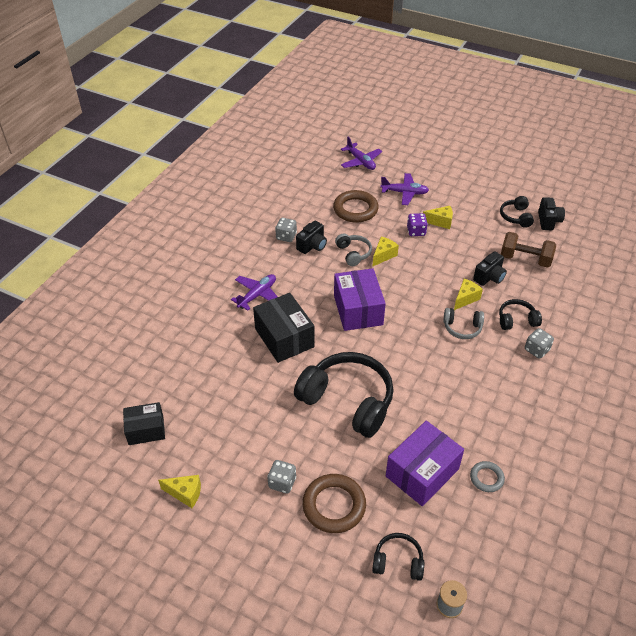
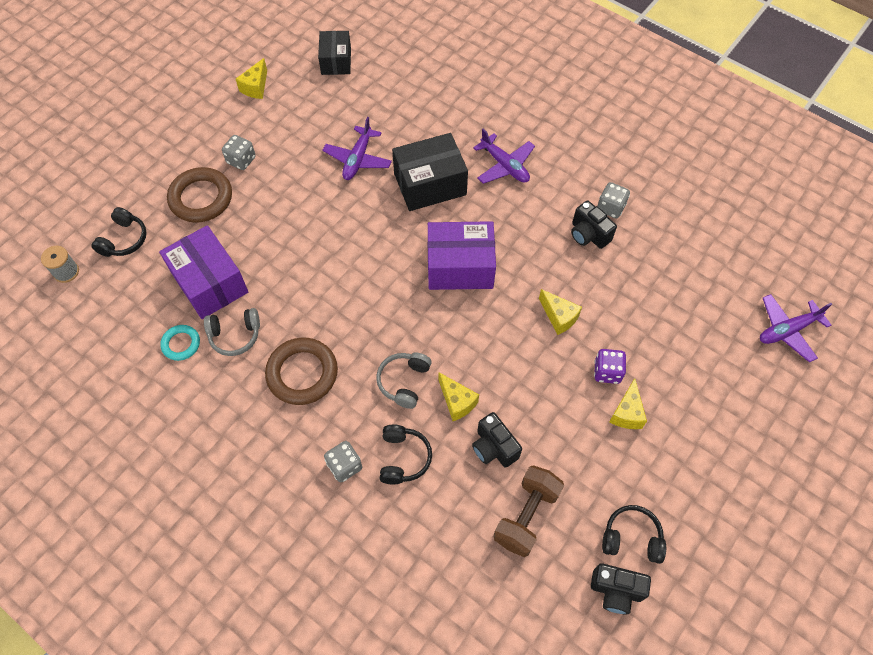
camera: 100 degrees right, 15 degrees up
black headphones [294,352,394,438] -> none
brown ring [333,190,379,223] -> brown ring moved to [265,338,338,405]
grey headphones [335,233,372,266] -> grey headphones moved to [204,308,260,356]
purple plane [380,173,429,205] -> purple plane moved to [323,117,392,180]
grey ring [470,461,505,492] -> turquoise ring [160,325,200,361]

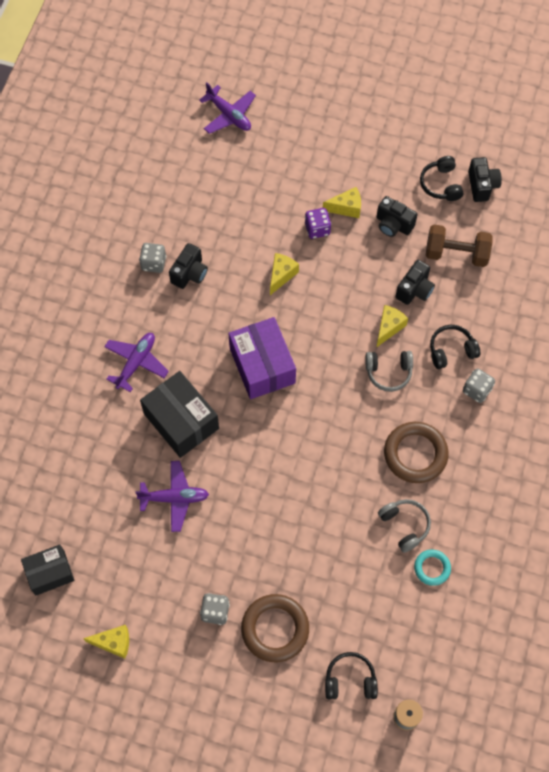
camera: 110 degrees left, 5 degrees up
purple box [159,225,248,319] -> none
none -> black camera [377,196,418,237]

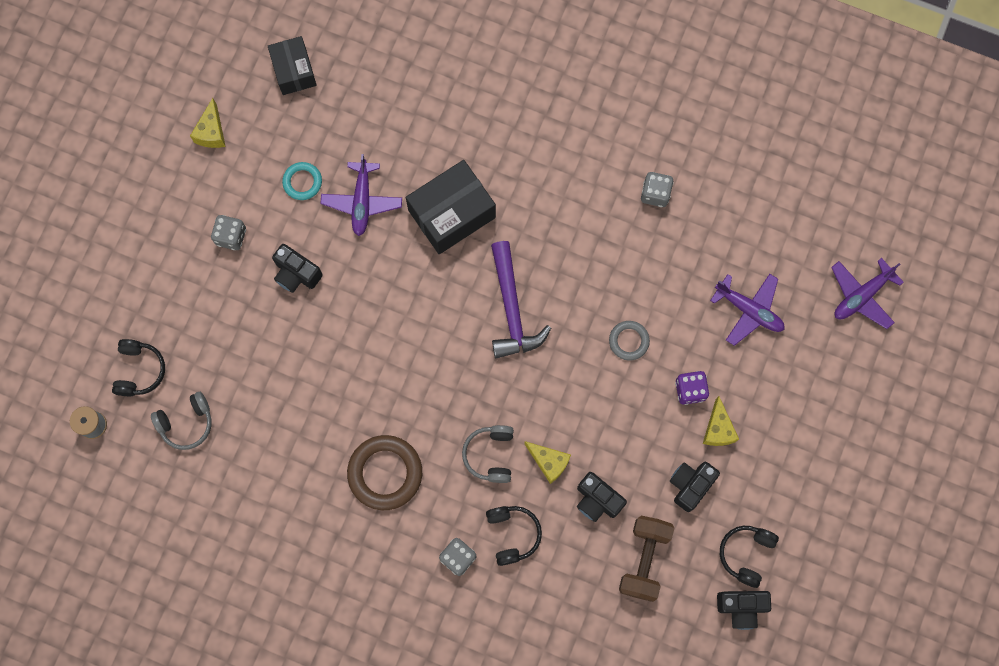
camera: 95 degrees right, 10 degrees up
purple plane [104,333,169,392] -> purple plane moved to [710,274,785,346]
black camera [169,243,208,289] -> black camera moved to [272,244,323,293]
purple box [228,317,296,399] -> purple hammer [491,241,551,358]
brown ring [241,594,309,662] -> none
yellow cheese [270,253,299,295] -> grey ring [609,321,650,361]
grey headphones [378,499,431,553] -> grey headphones moved to [151,392,212,450]
turquoise ring [414,549,451,586] -> turquoise ring moved to [282,162,322,200]
black headphones [420,156,463,201] -> black headphones turned 60 degrees counterclockwise [720,526,779,588]

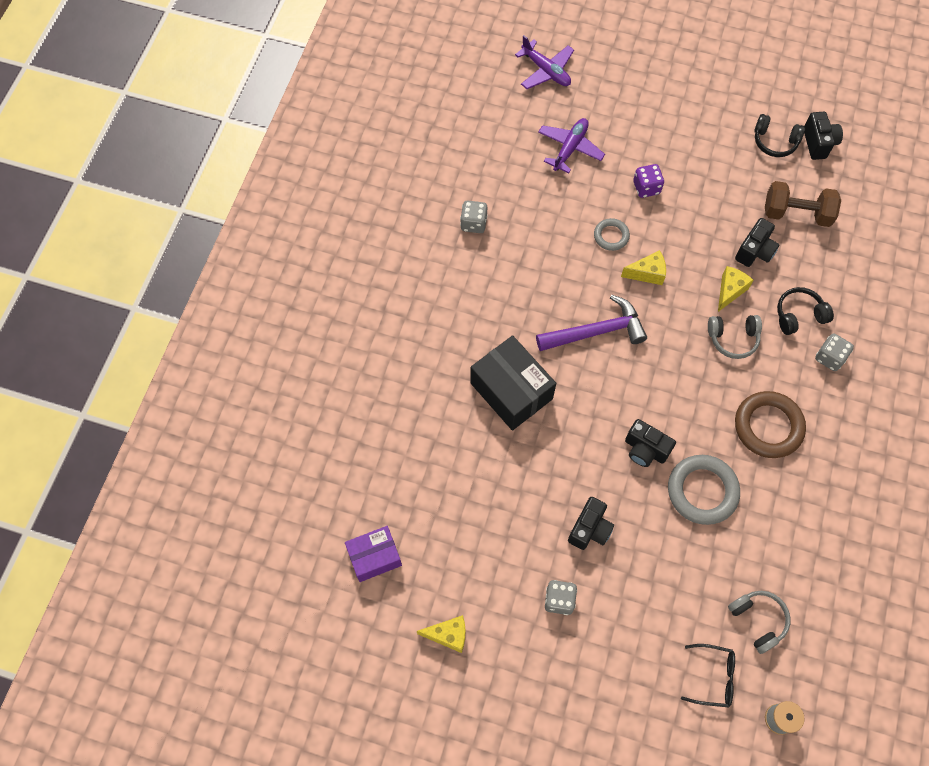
camera: 95 degrees left, 10 degrees down
black headphones [112,339,165,396] -> black glasses [681,644,735,708]
black box [268,36,317,95] -> purple box [345,526,402,582]
turquoise ring [282,162,322,200] -> none
purple plane [320,154,402,236] -> none
black camera [670,462,720,512] -> black camera moved to [625,419,676,467]
yellow cheese [703,396,739,446] -> yellow cheese moved to [621,250,666,285]
none -> grey ring [668,455,740,525]

